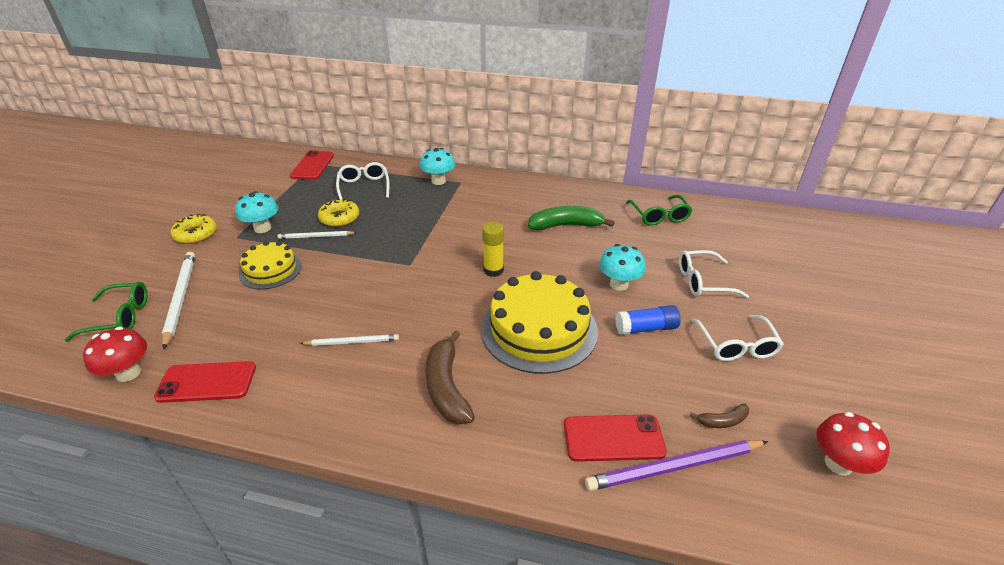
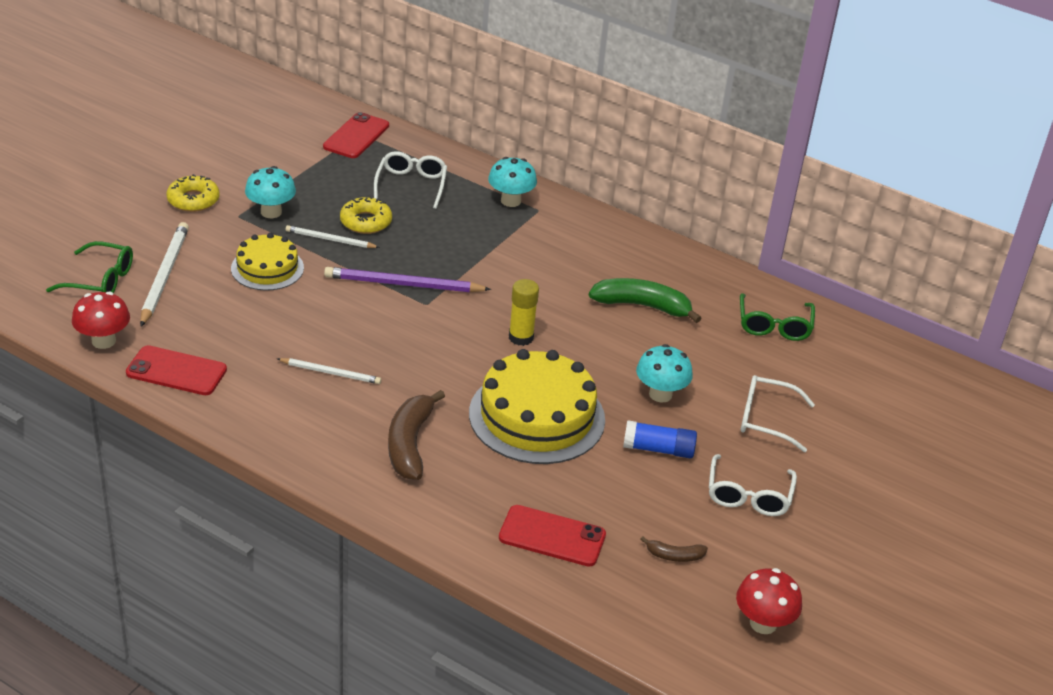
camera: 15 degrees right, 0 degrees up
purple pencil [585,440,768,491] -> purple pencil moved to [324,267,491,292]

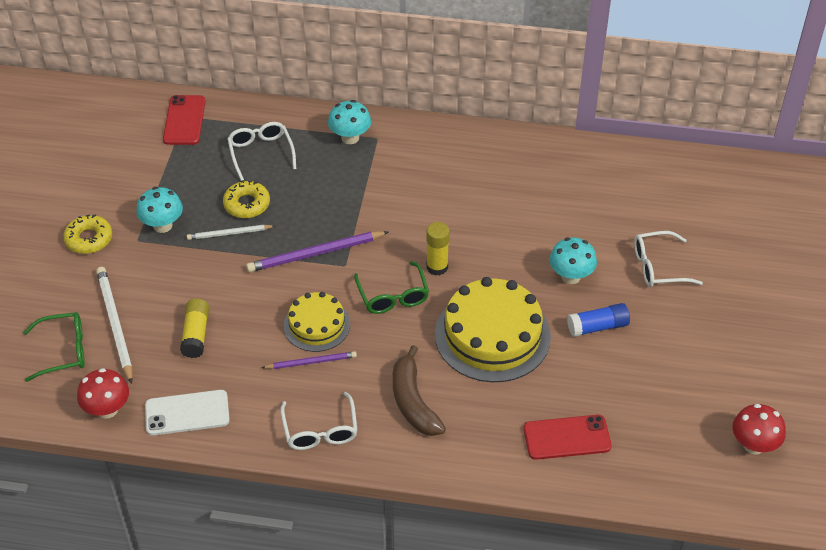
camera: 20 degrees left, 10 degrees up
red phone [126,345,227,395] -> white phone [145,390,230,436]
yellow cake [231,233,304,291] -> yellow cake moved to [283,292,350,352]
white pencil [277,358,381,384] -> purple pencil [262,351,357,369]
green banana [589,278,702,323] -> none
brown banana [640,537,708,562] -> none
white glasses [709,454,797,516] -> white glasses moved to [280,392,358,450]
green glasses [740,293,815,341] -> green glasses moved to [354,261,429,314]
none -> yellow glue stick [180,299,209,358]

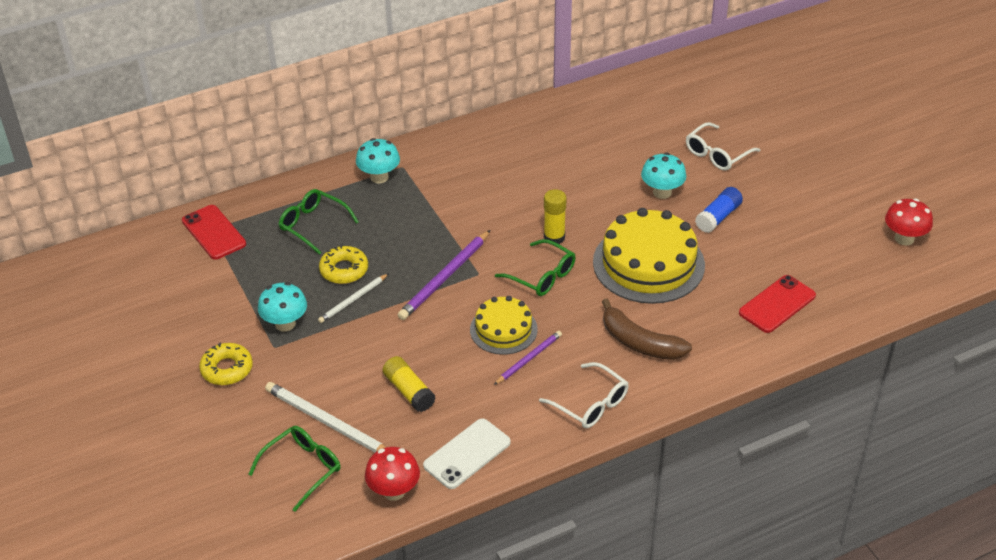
camera: 35 degrees left, 5 degrees down
white glasses [227,122,296,181] -> green glasses [279,189,359,255]

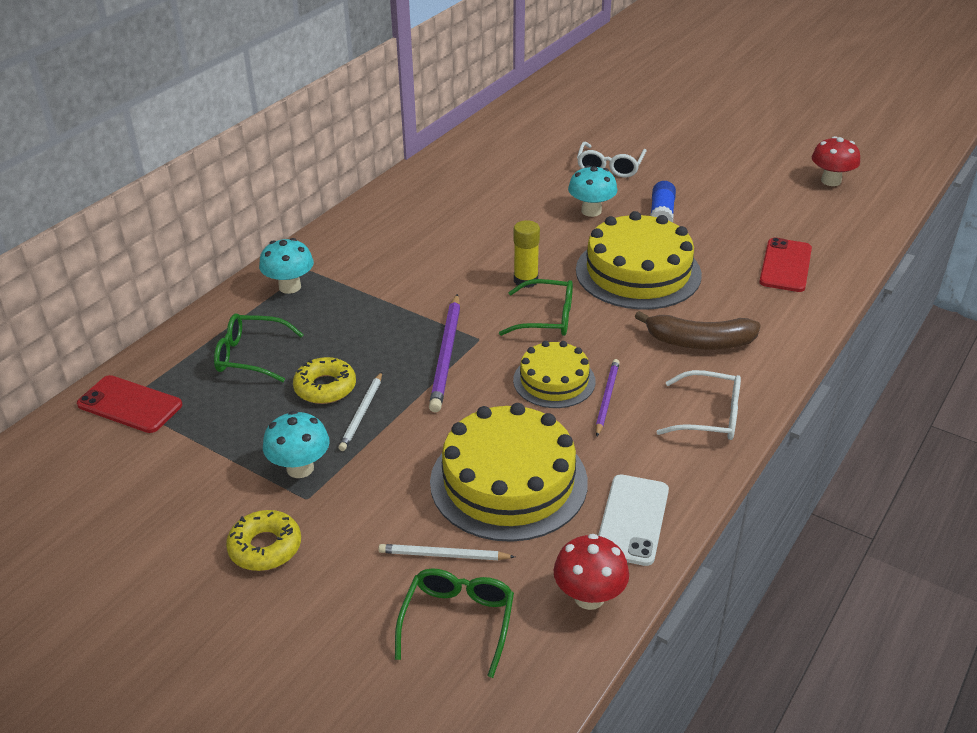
camera: 30 degrees left, 5 degrees down
white pencil [265,382,386,453] -> white pencil [378,544,515,560], size x0.61
yellow glue stick [382,356,436,412] -> yellow cake [430,403,588,542]

